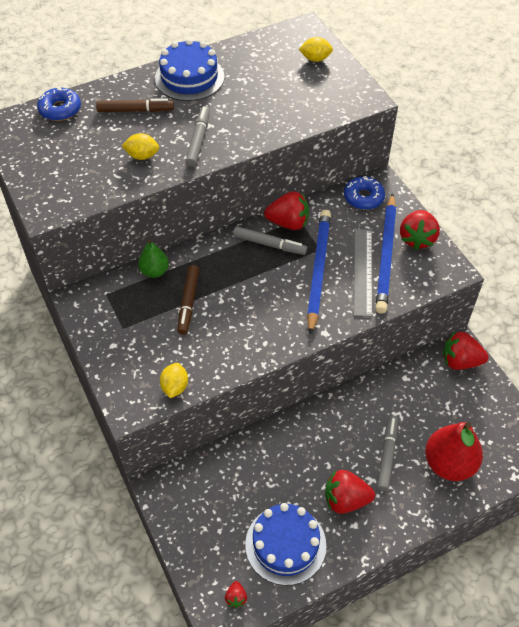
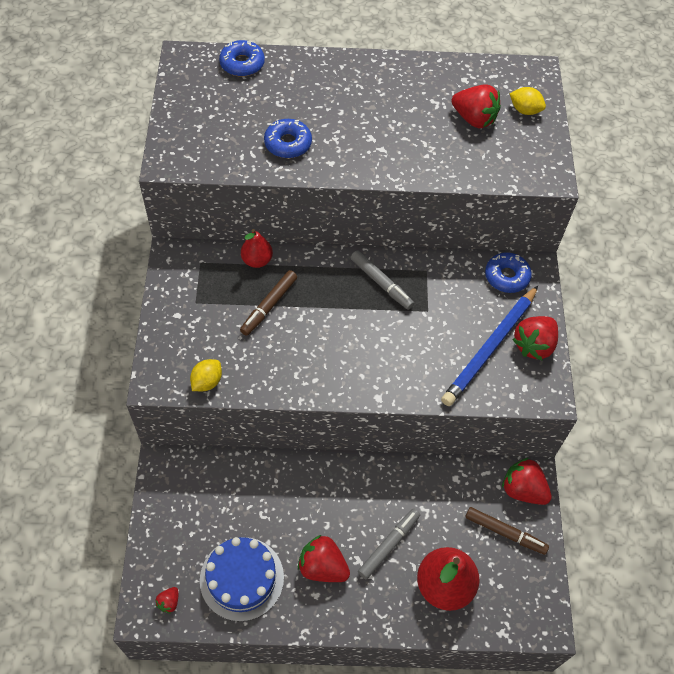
camera: 25 degrees right, 5 degrees up
brown marker [96,98,174,112] -> brown marker moved to [465,507,549,555]
yellow lemon [122,133,159,160] -> blue donut [264,119,312,158]
green pear [138,239,169,278] -> red pear [241,229,273,268]
blue cake [155,39,224,101] -> none
grey marker [185,106,210,167] -> none
red strawberry [264,191,309,230] -> red strawberry moved to [452,84,501,129]
blue pencil [307,210,331,335] -> none
grey ruler [354,229,372,317] -> none

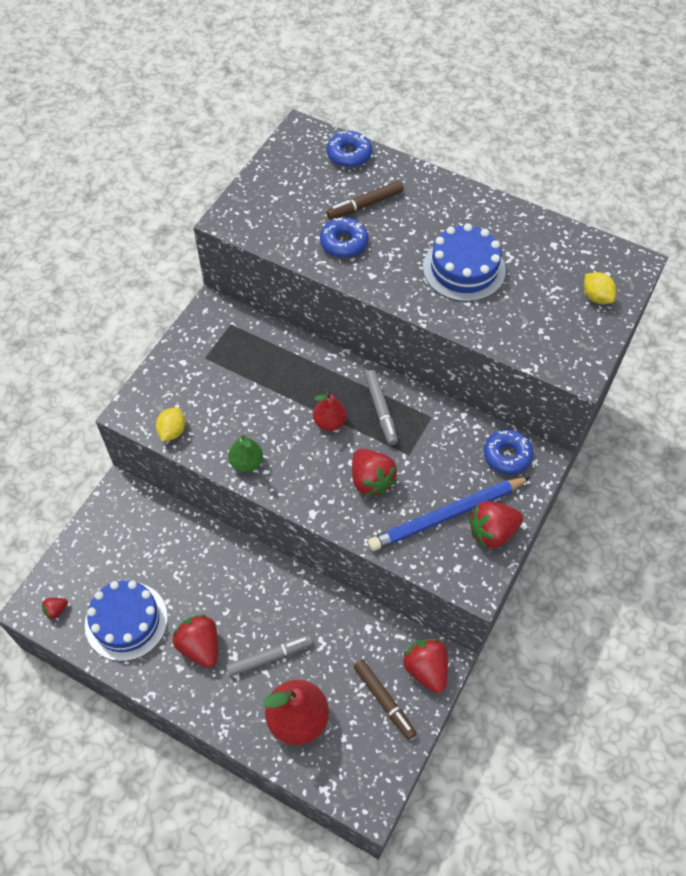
camera: 30 degrees right, 0 degrees up
yellow lemon [190,359,222,391] -> yellow lemon turned 45 degrees counterclockwise [156,407,185,442]
brown marker [240,270,297,336] -> brown marker moved to [326,181,404,220]
red pear [241,229,273,268] -> red pear moved to [313,392,347,431]
red strawberry [452,84,501,129] -> red strawberry moved to [352,449,397,496]
none -> green pear [228,435,263,472]
none -> blue cake [423,223,506,302]

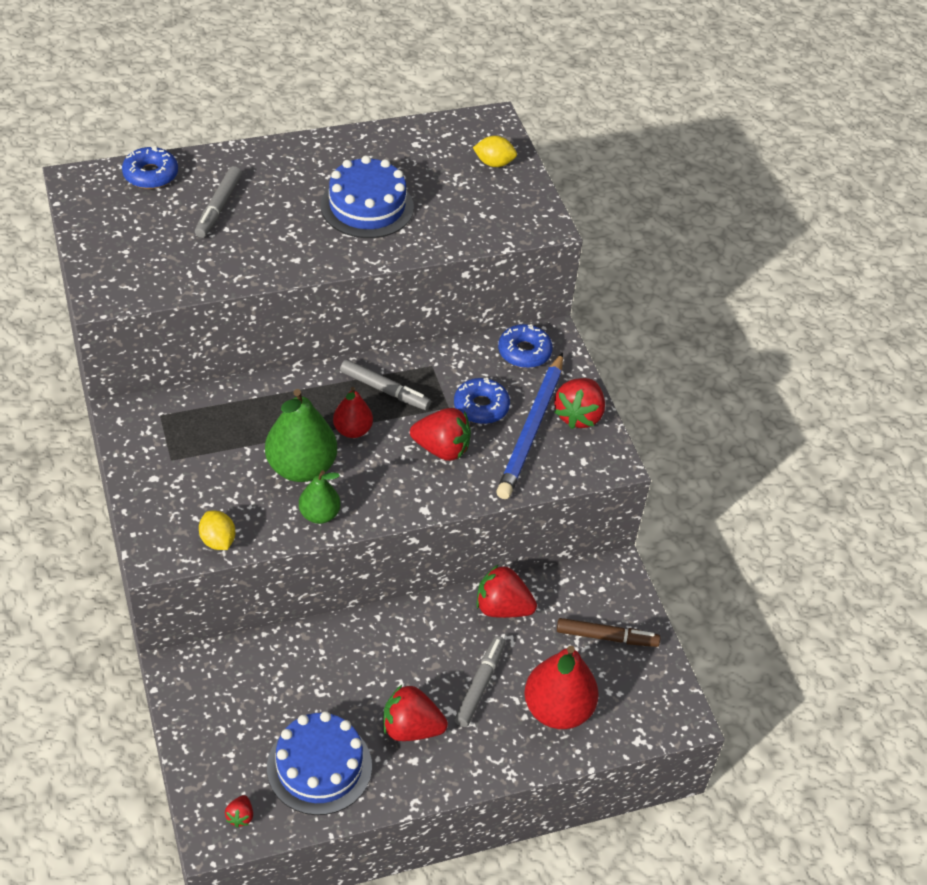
camera: 50 degrees left, 10 degrees down
blue donut [320,217,368,258] -> blue donut moved to [454,378,510,424]
brown marker [326,181,404,220] -> grey marker [195,166,242,238]
red strawberry [402,639,448,693] -> red strawberry moved to [477,564,537,618]
none -> green pear [265,389,337,482]

